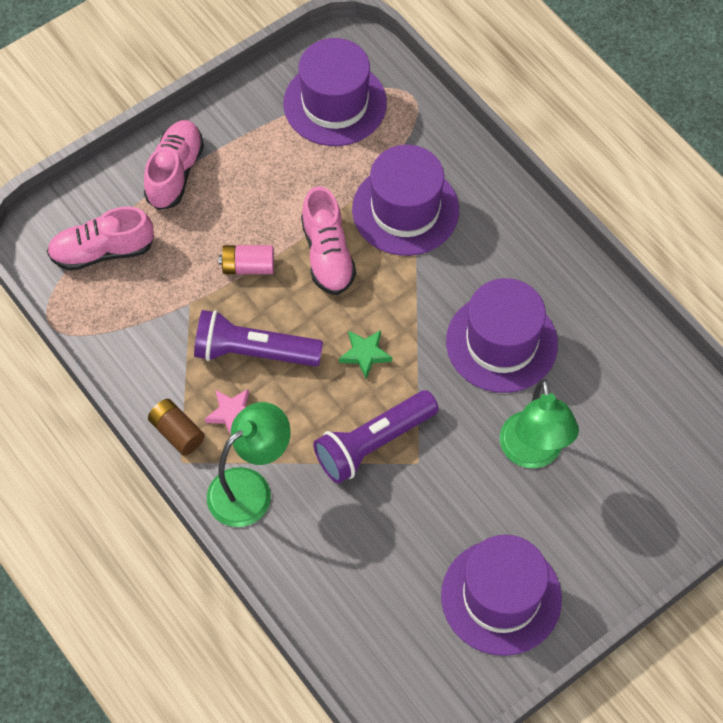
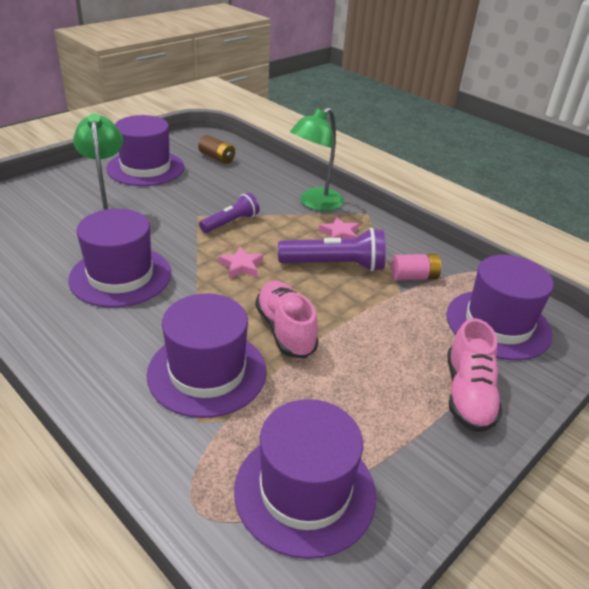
camera: 170 degrees right, 25 degrees down
pink shoe [47,206,154,271] -> purple hat [446,255,554,360]
brown battery [148,399,205,456] -> brown battery moved to [198,135,235,164]
pink battery [219,245,274,274] -> pink battery moved to [391,254,442,280]
purple flashlight [313,390,439,484] -> purple flashlight [199,193,260,233], size x0.65
green star [339,330,392,379] -> pink star [219,247,263,278]

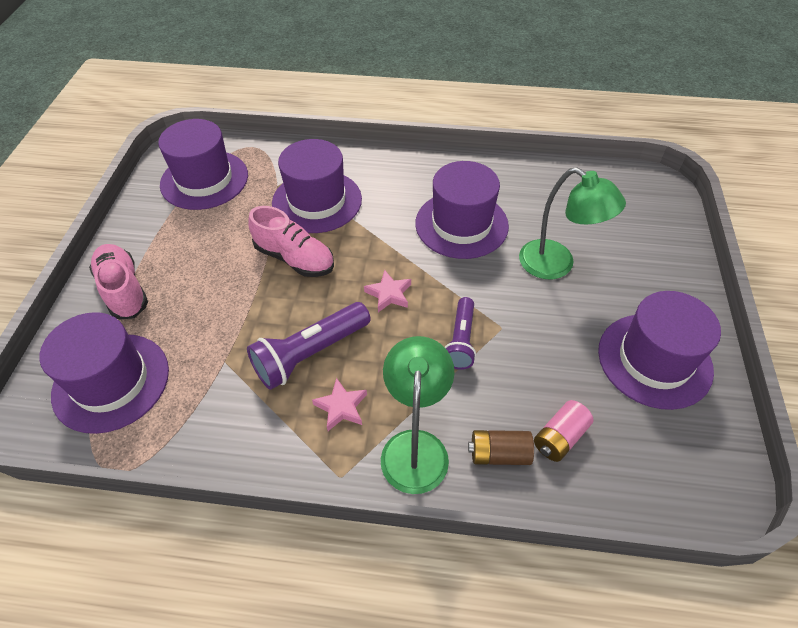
camera: 145 degrees right, 15 degrees up
brown battery [198,135,235,164] -> brown battery moved to [468,430,534,465]
pink battery [391,254,442,280] -> pink battery moved to [534,400,593,462]

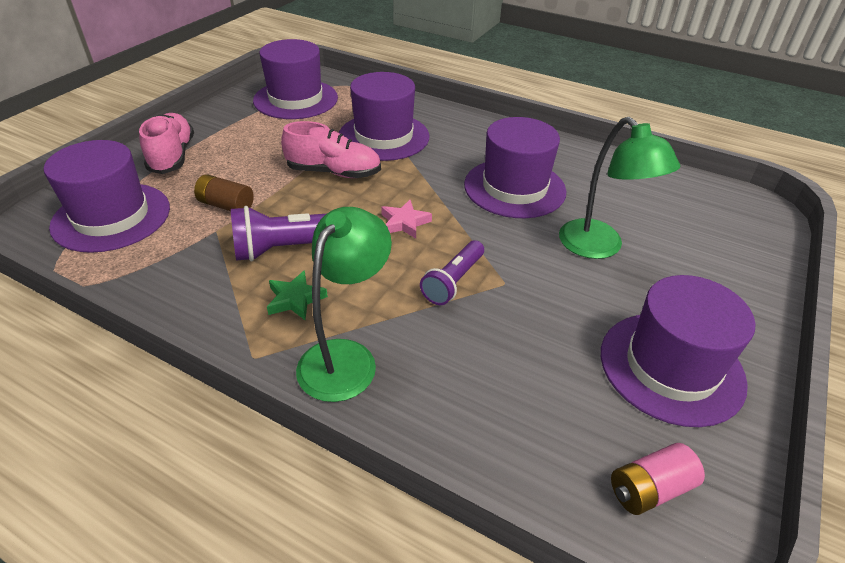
camera: 20 degrees right, 10 degrees down
pink shoe [248,206,334,277] -> pink shoe turned 45 degrees counterclockwise [281,121,381,178]
pink star [312,378,367,431] -> green star [267,270,328,320]
brown battery [468,430,534,465] -> brown battery moved to [194,174,254,211]
pink battery [534,400,593,462] -> pink battery moved to [611,443,705,515]

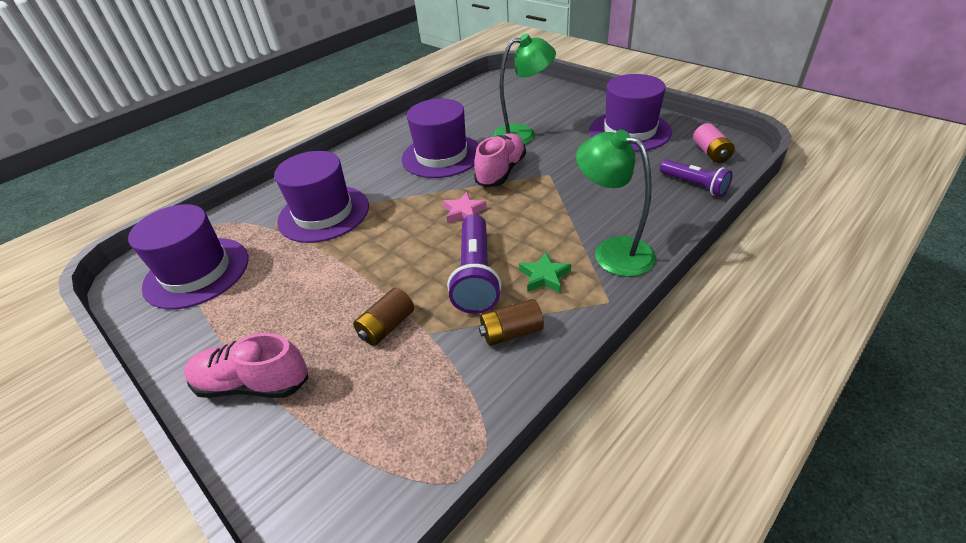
camera: 70 degrees left, 0 degrees up
purple hat [44,140,170,253] -> none
pink shoe [281,121,381,178] -> pink shoe moved to [474,133,526,188]
purple flashlight [420,240,484,305] -> purple flashlight moved to [660,159,733,196]
none -> brown battery [479,299,544,346]

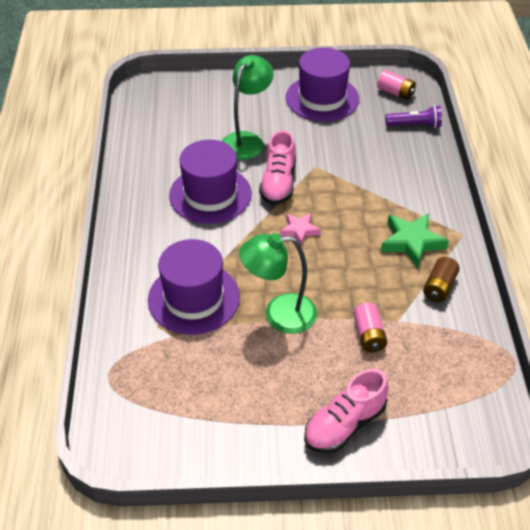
camera: 50 degrees left, 5 degrees up
purple hat [128,204,248,309] -> none
brown battery [353,288,414,346] -> pink battery [353,303,388,352]
purple flashlight [447,214,501,314] -> none
pink shoe [474,133,526,188] -> pink shoe turned 150 degrees counterclockwise [259,130,296,205]
green star [519,251,571,293] -> green star [381,213,449,268], size x1.62
green lamp [576,130,656,277] -> green lamp moved to [239,233,317,334]

